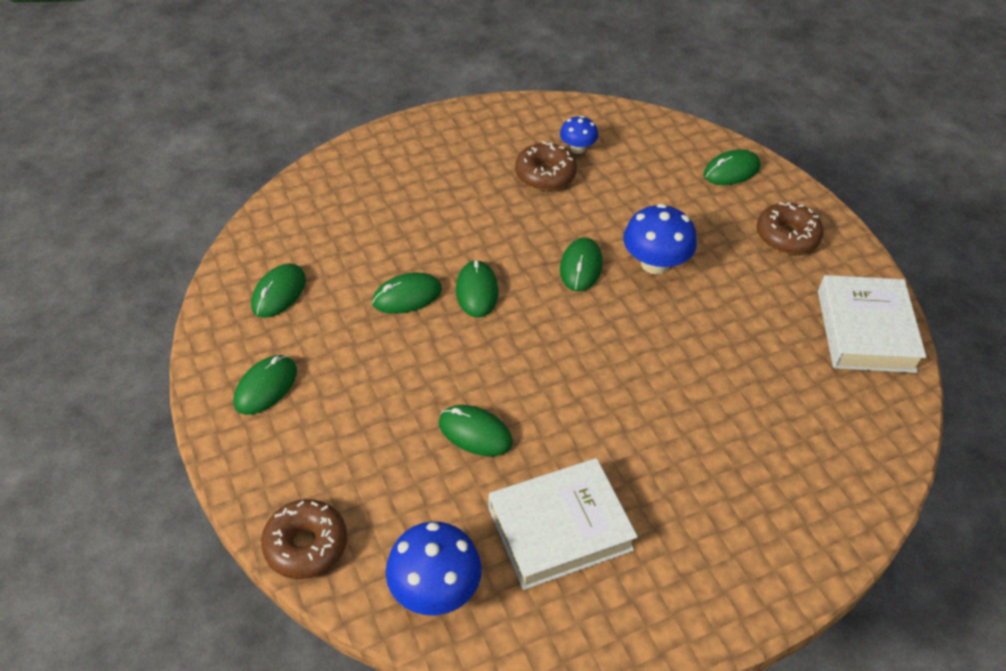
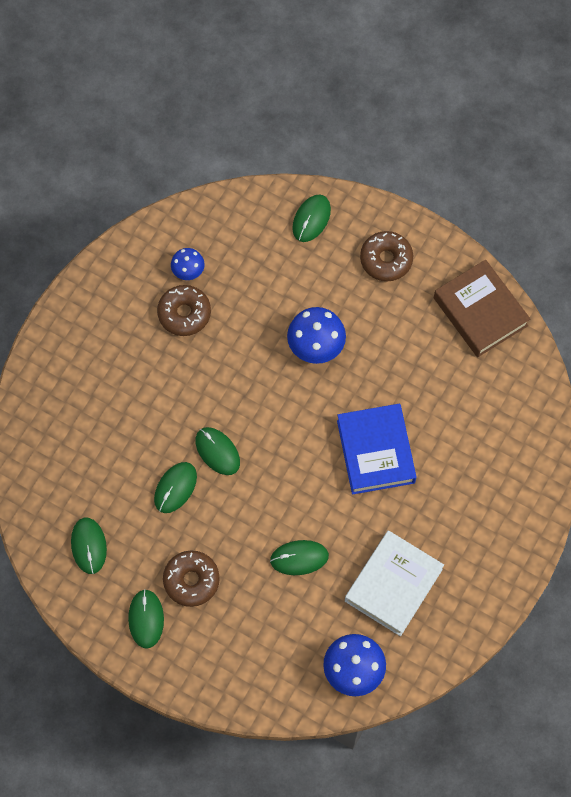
camera: 35 degrees left, 20 degrees up
brown donut [261,499,347,579] -> brown donut moved to [163,550,220,607]
green mouse [560,237,603,291] -> none
white book [818,275,926,373] -> brown book [434,260,530,357]
none -> blue book [337,404,417,495]

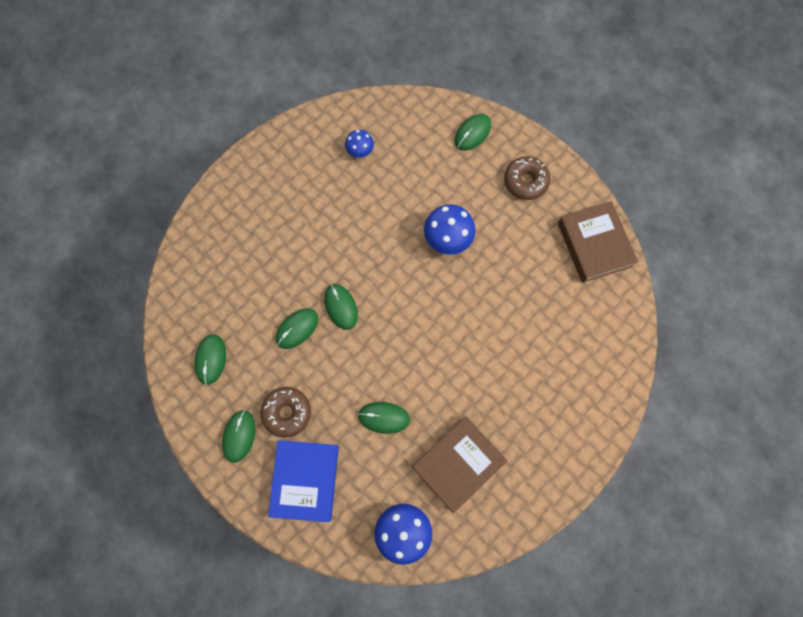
camera: 15 degrees right, 5 degrees up
brown donut [157,285,211,336] -> none
blue book [337,404,417,495] -> blue book moved to [268,440,339,522]
white book [345,530,444,636] -> brown book [412,416,507,513]

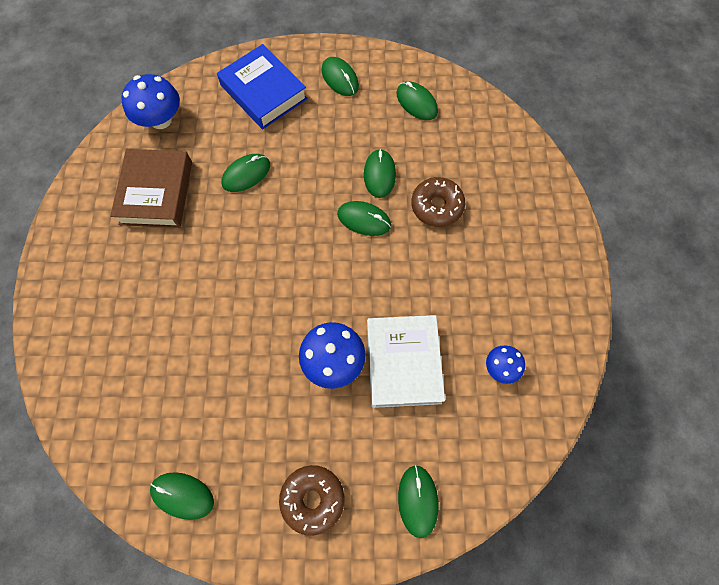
camera: 135 degrees right, 5 degrees down
brown donut [260,387,311,438] -> brown donut moved to [411,177,465,227]
brown book [558,201,638,283] -> green mouse [150,472,214,520]
none -> white book [367,315,445,408]

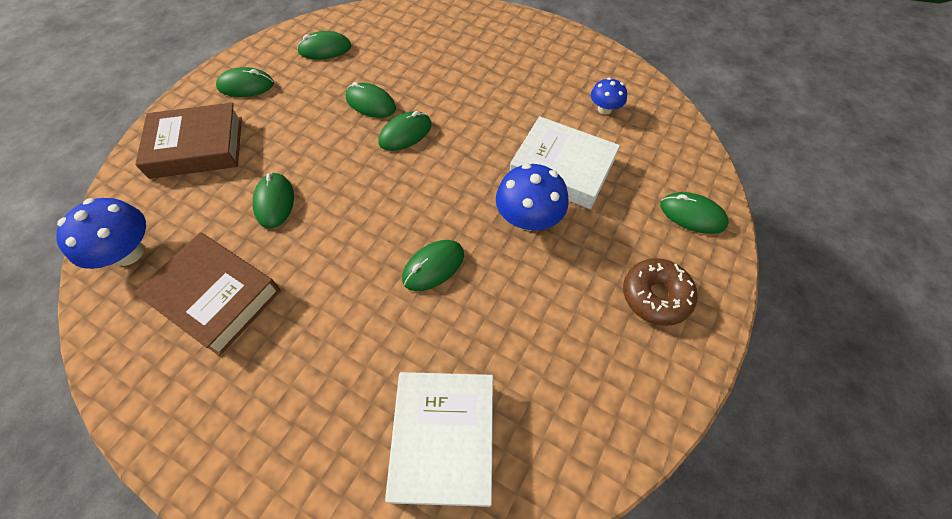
camera: 60 degrees left, 10 degrees down
green mouse [150,472,214,520] -> green mouse moved to [402,240,464,291]
blue book [217,44,308,129] -> brown book [135,103,242,179]
brown donut [411,177,465,227] -> none
none -> white book [385,372,493,507]

